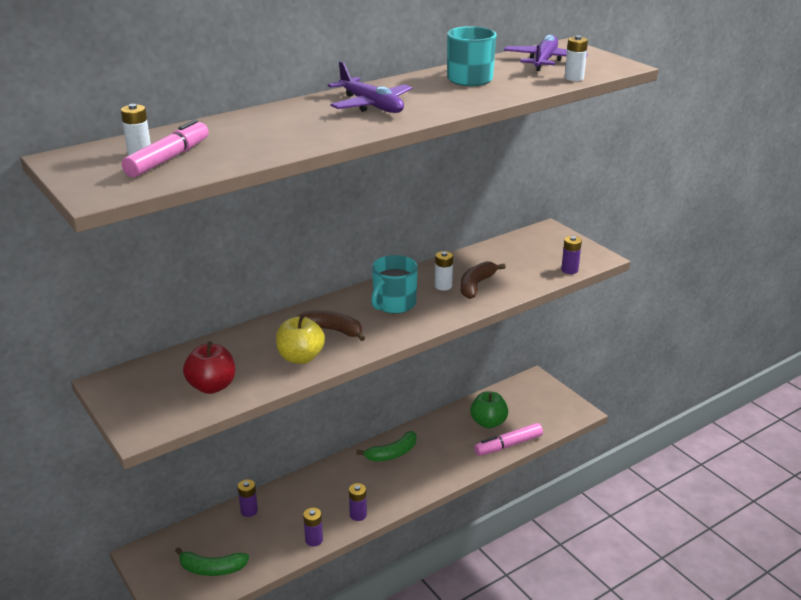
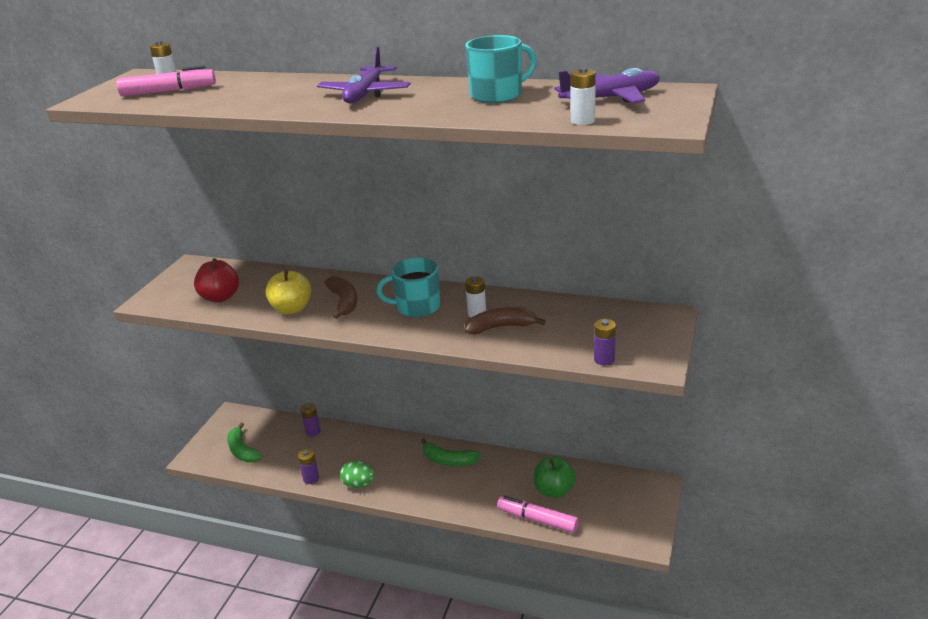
camera: 55 degrees right, 0 degrees up
purple battery [349,483,367,521] -> green egg [340,461,375,488]

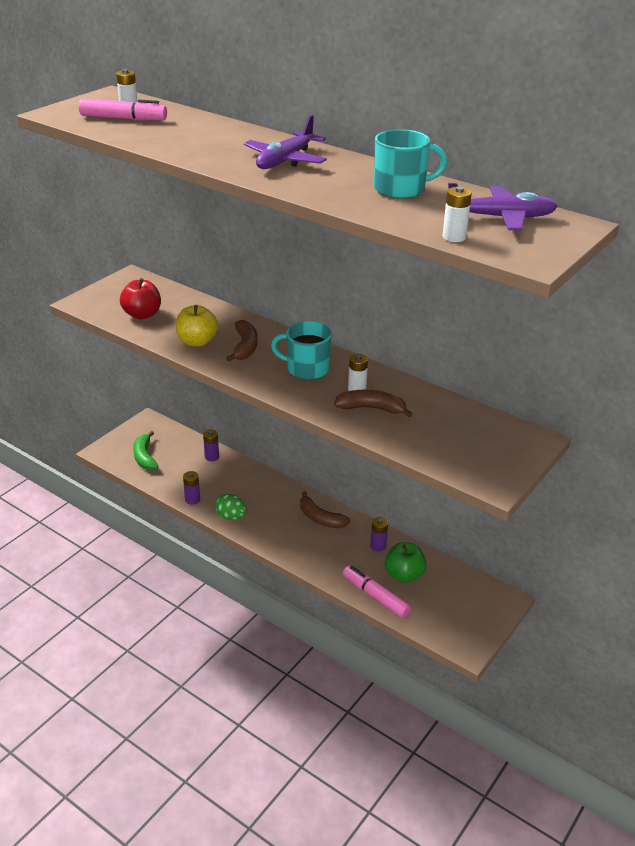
camera: 15 degrees right, 5 degrees up
green banana [421,438,481,466] -> brown banana [300,491,351,528]
purple battery [594,319,616,366] -> purple battery moved to [370,517,388,552]

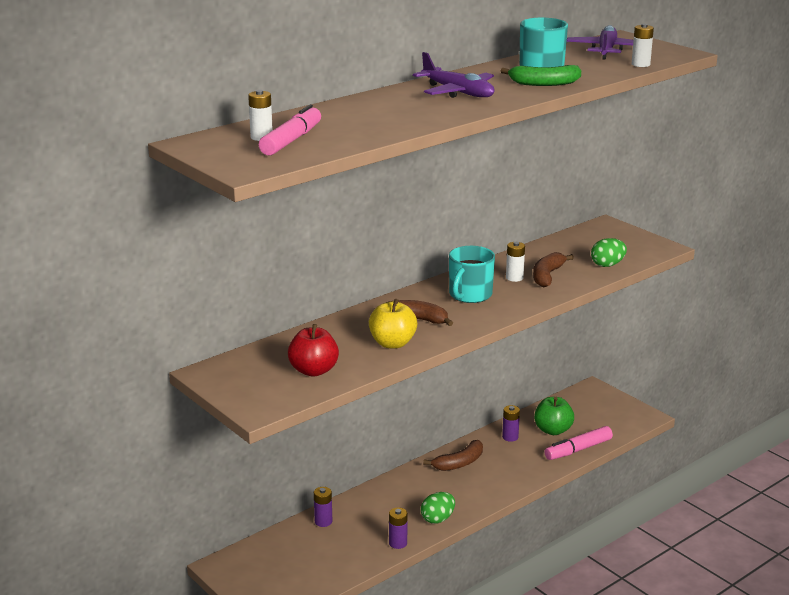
camera: 75 degrees left, 10 degrees down
green banana [133,431,158,470] -> green banana moved to [501,65,581,86]
none -> green egg [591,238,627,267]

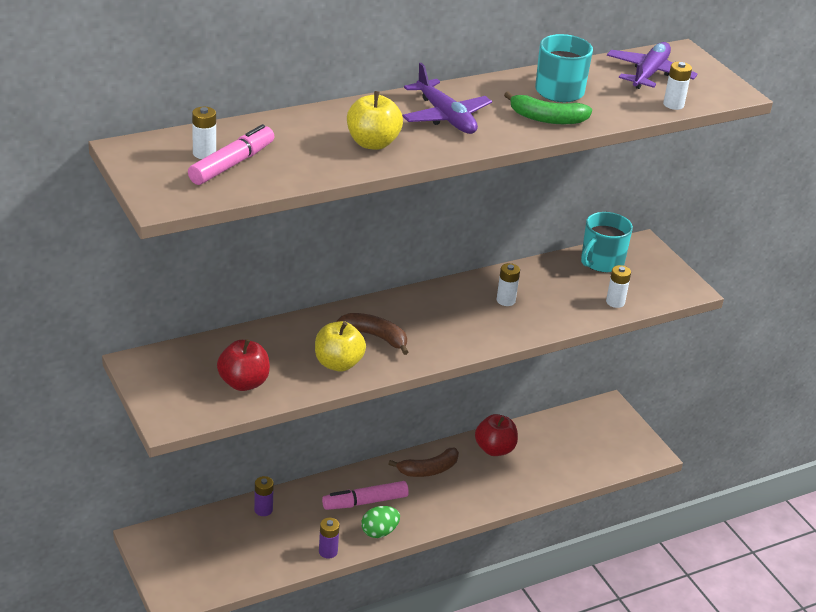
camera: 10 degrees right, 10 degrees up
turquoise mug [449,246,495,303] -> turquoise mug moved to [581,212,633,272]
purple battery [502,405,520,442] -> red apple [475,414,518,456]
brown banana [533,252,574,287] -> none
green apple [534,397,574,435] -> none
pink marker [544,426,613,460] -> pink marker moved to [322,481,409,510]
green egg [591,238,627,267] -> white battery [606,265,631,308]
none -> yellow apple [347,91,403,150]

